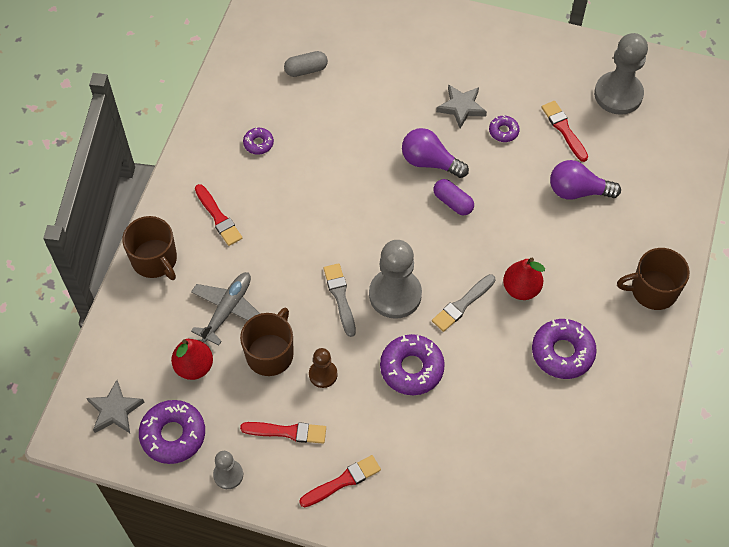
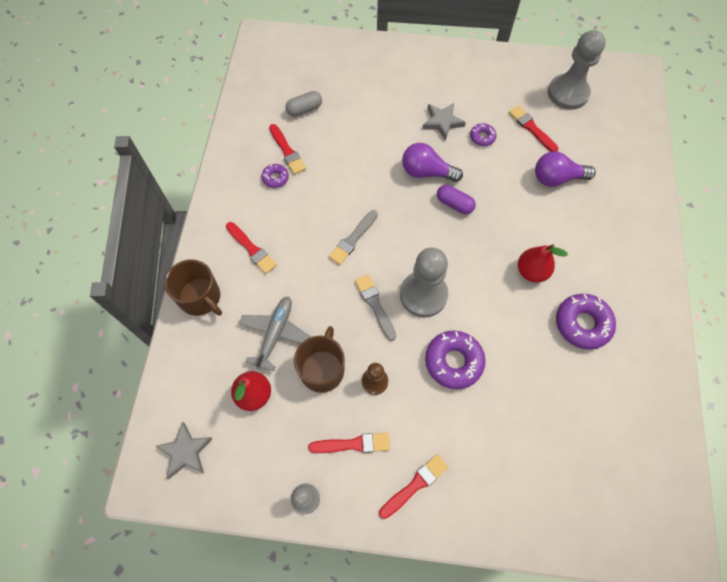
camera: 10 degrees left, 5 degrees up
purple donut [139,400,205,464] -> none
grey brush [432,274,496,332] -> grey brush moved to [329,210,378,265]
brown mug [617,248,690,310] -> none
none -> red brush [269,124,306,175]

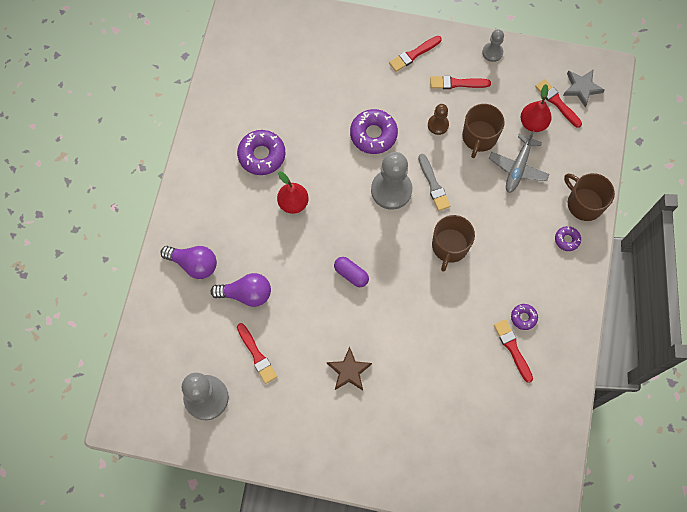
camera: 175 degrees left, 5 degrees up
red brush [226,222,277,274] -> red brush moved to [535,79,582,128]
grey capsule [285,91,322,117] -> none
grey brush [329,210,378,265] -> brown mug [432,215,475,272]
purple light bulb [402,143,463,182] -> purple light bulb moved to [160,246,217,279]
grey star [422,103,466,140] -> brown star [327,347,372,390]
purple donut [470,123,496,146] -> purple donut moved to [555,226,581,251]

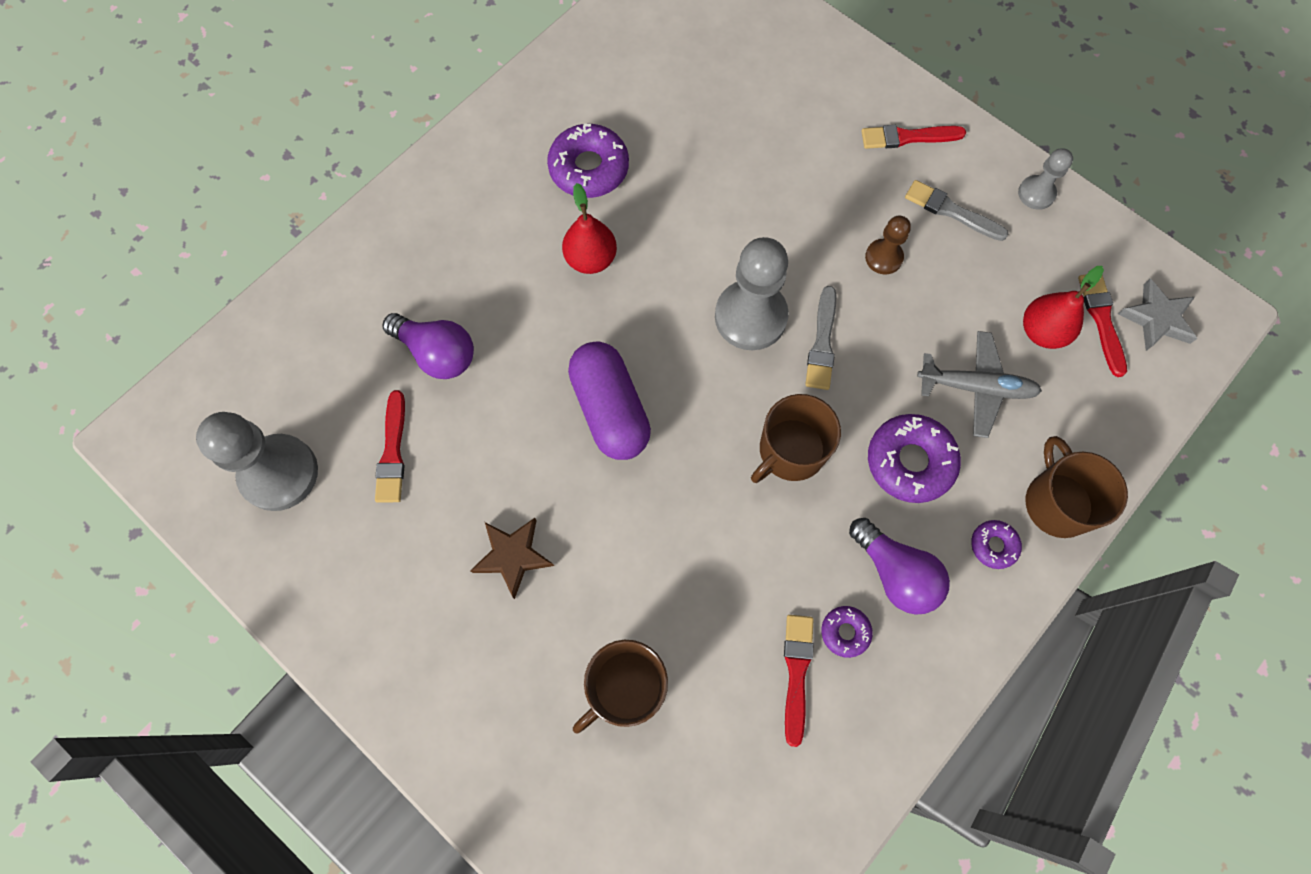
camera: 30 degrees right, 0 degrees up
purple light bulb [160,246,217,279] -> purple light bulb moved to [849,518,950,615]
purple capsule [334,257,369,287] -> purple capsule [568,341,651,460], size x1.78
purple donut [350,109,398,154] -> purple donut moved to [868,414,961,503]
red brush [430,76,491,89] -> grey brush [905,180,1008,241]
brown mug [462,104,505,158] -> brown mug moved to [573,640,668,734]
grey plane [489,130,550,193] -> grey plane turned 135 degrees counterclockwise [917,331,1042,438]

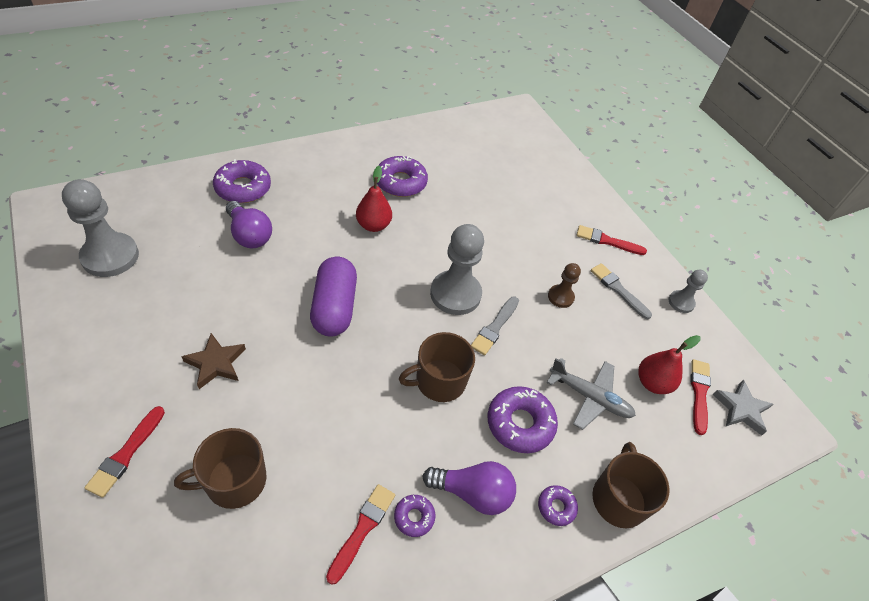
camera: 15 degrees right, 20 degrees down
red brush [375,390,405,503] -> red brush moved to [84,406,165,498]
purple light bulb [849,518,950,615] -> purple light bulb turned 60 degrees counterclockwise [423,461,516,515]
none -> purple donut [213,159,271,203]

